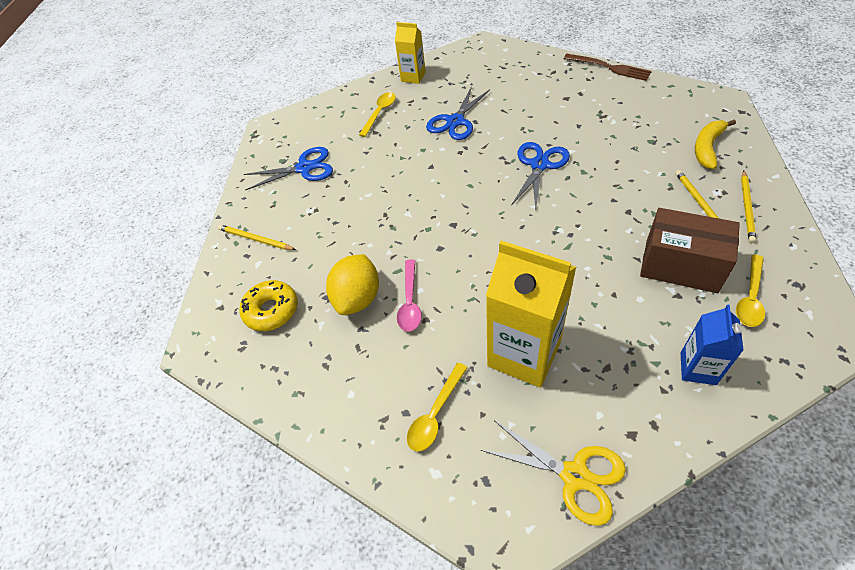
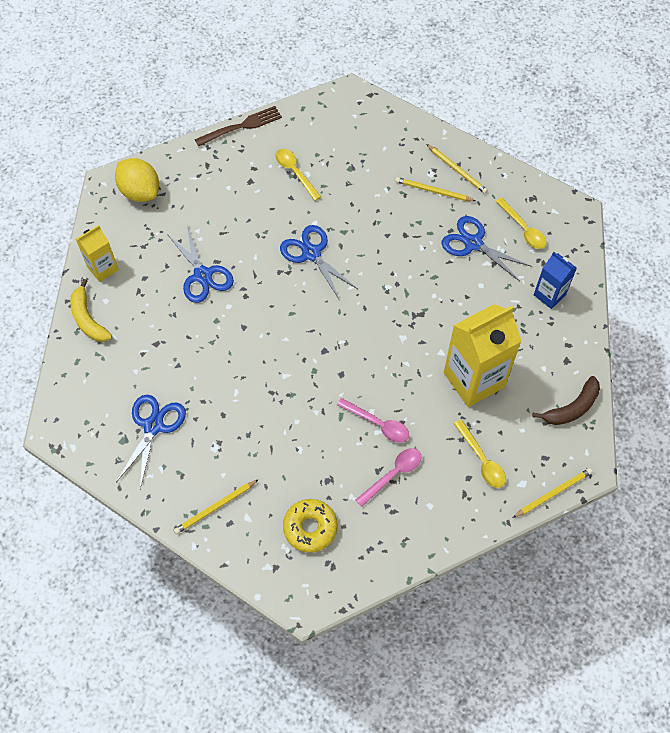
camera: 65 degrees left, 10 degrees up
yellow lemon [326,254,379,315] -> yellow lemon moved to [115,158,159,202]
yellow spoon [359,92,396,137] -> yellow spoon moved to [275,149,321,201]
yellow scissors [480,420,626,526] -> brown banana [532,376,600,425]
brown box [640,208,740,293] -> blue scissors [441,216,532,281]
yellow banana [695,120,736,169] -> yellow banana moved to [70,279,112,342]
none -> pink spoon [356,448,422,507]
none -> yellow pencil [513,468,592,518]

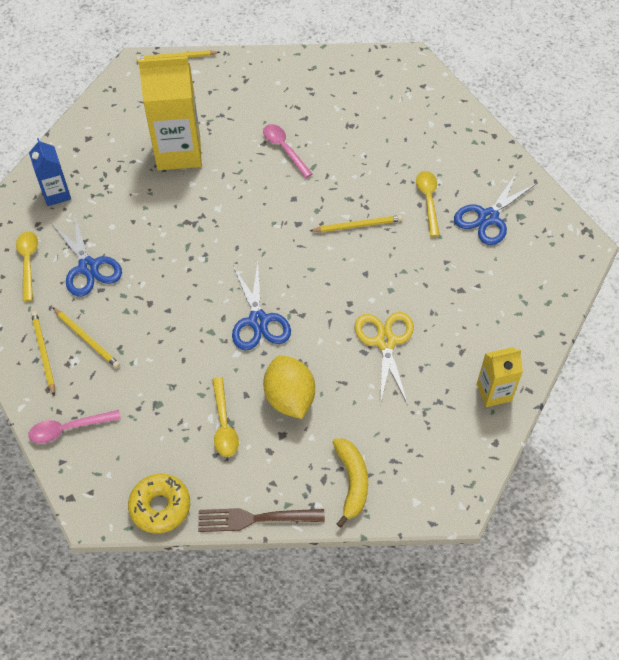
camera: 155 degrees left, 5 degrees down
yellow banana [70,279,112,342] -> yellow banana moved to [332,438,368,528]
yellow lemon [115,158,159,202] -> yellow lemon moved to [263,355,315,419]
blue scissors [167,226,234,303] -> yellow scissors [355,312,414,405]
yellow pencil [174,479,259,534] -> yellow pencil moved to [310,215,403,232]
yellow donut [283,499,338,553] -> yellow donut moved to [128,473,190,534]
pink spoon [356,448,422,507] -> pink spoon moved to [28,410,121,443]
yellow spoon [454,420,506,488] -> yellow spoon moved to [416,171,440,237]
brown banana [532,376,600,425] -> none

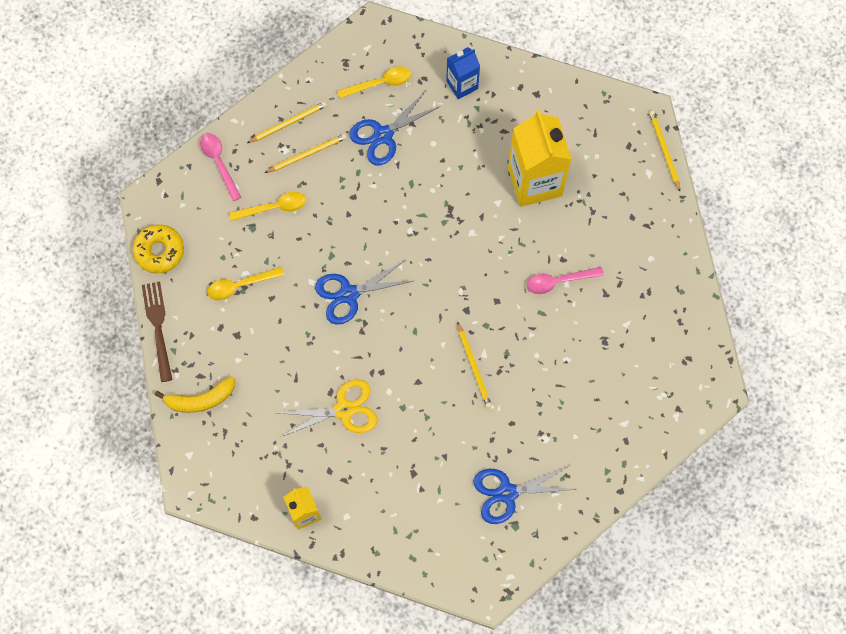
camera: 80 degrees right, 15 degrees up
yellow pencil [52,307,120,368] -> yellow pencil turned 150 degrees counterclockwise [265,134,347,173]
pink spoon [263,124,312,178] -> pink spoon turned 150 degrees counterclockwise [527,267,604,294]
yellow lemon [263,355,315,419] -> none
yellow spoon [416,171,440,237] -> yellow spoon moved to [229,192,306,221]
blue scissors [454,171,537,245] -> blue scissors turned 45 degrees counterclockwise [473,465,577,524]

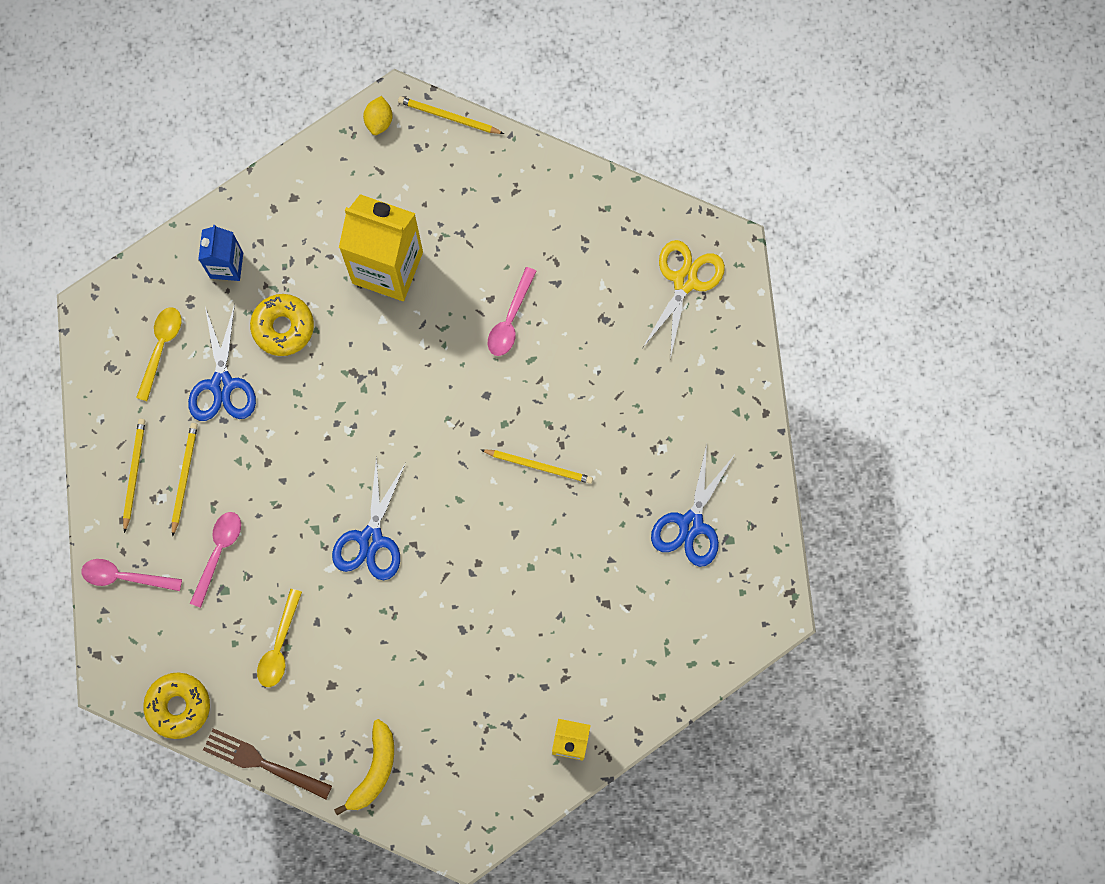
camera: 55 degrees left, 5 degrees up
yellow spoon [229,192,306,221] -> pink spoon [190,512,241,608]
yellow scissors [279,379,378,437] -> yellow scissors moved to [643,240,725,359]
none -> yellow donut [250,294,314,356]
none -> yellow lemon [363,96,393,135]

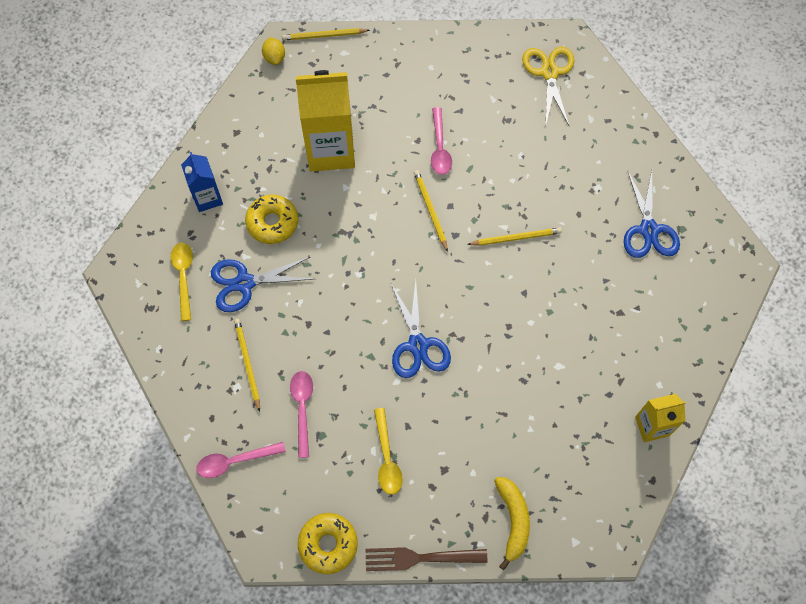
camera: 25 degrees left, 10 degrees down
yellow pencil [123,419,145,533] -> yellow pencil moved to [414,170,448,252]
blue scissors [188,304,256,421] -> blue scissors turned 105 degrees clockwise [211,257,313,312]

